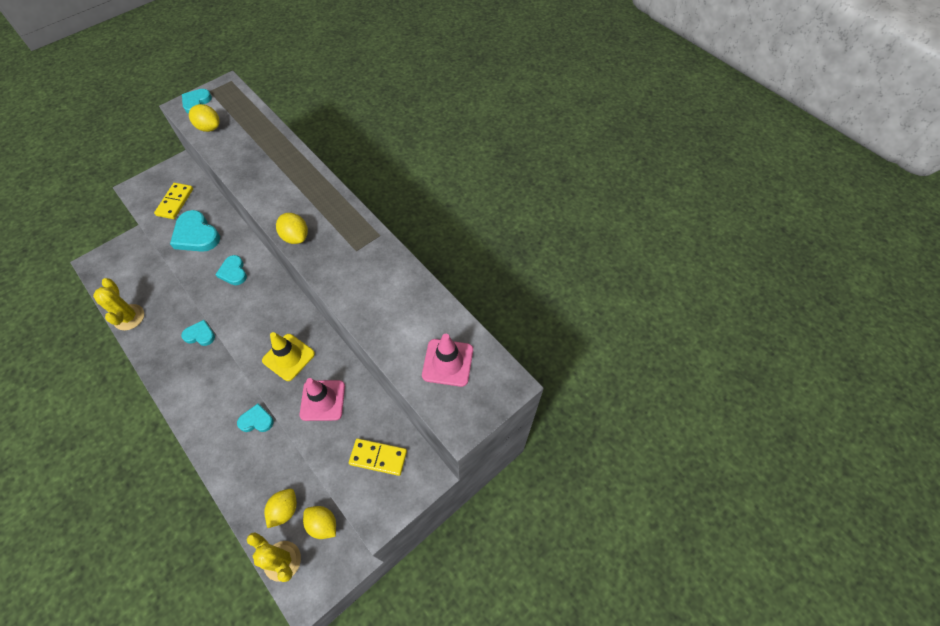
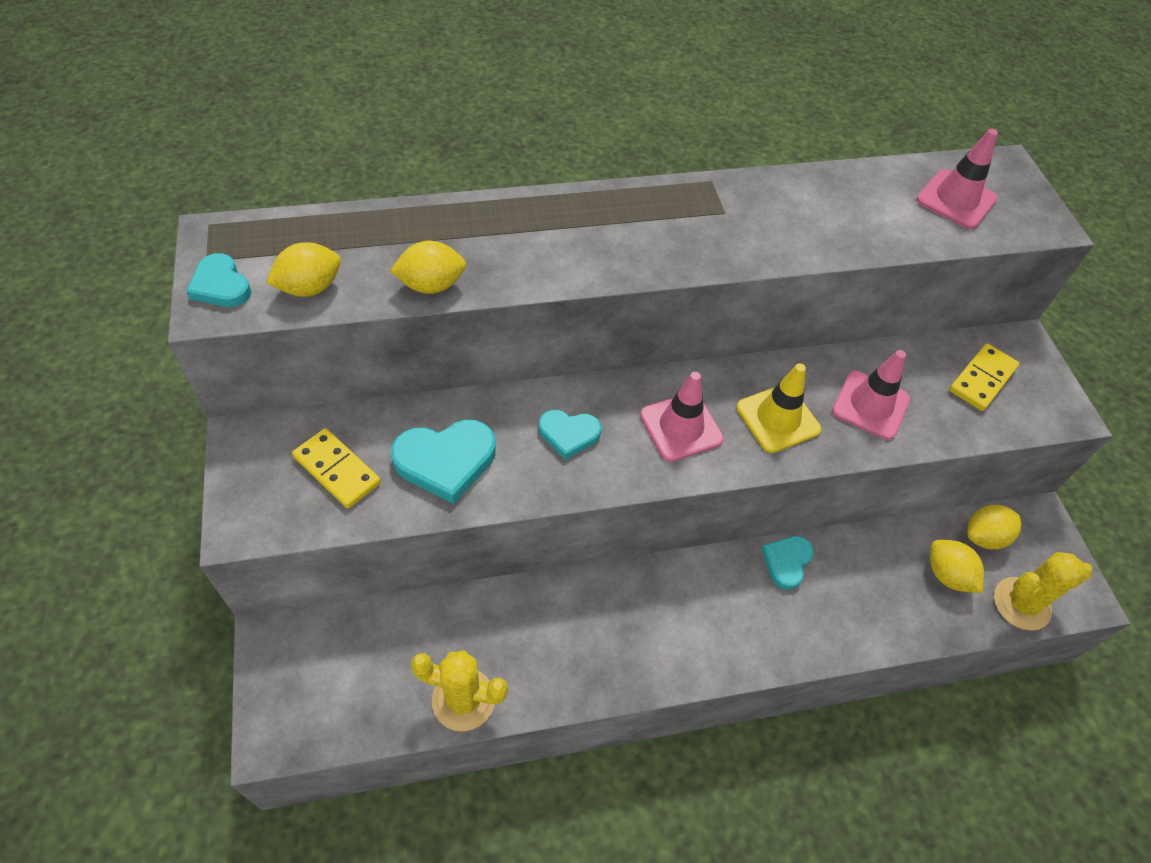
camera: 65 degrees left, 5 degrees down
turquoise heart [181,320,215,346] -> none
yellow lemon [276,213,308,244] -> yellow lemon moved to [390,241,466,294]
none -> pink traffic cone [640,372,724,462]

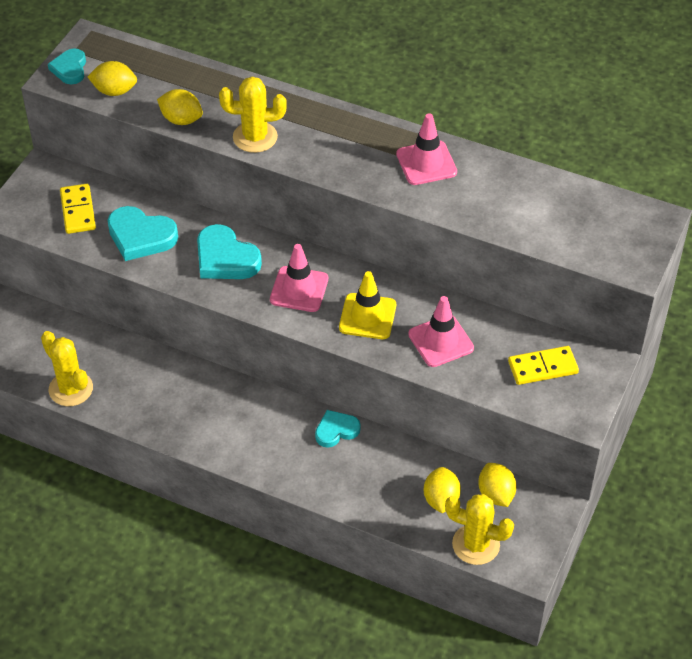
camera: 40 degrees right, 5 degrees down
turquoise heart [539,410,601,460] -> turquoise heart [197,224,262,279], size x1.60
pink traffic cone [916,129,998,229] -> pink traffic cone moved to [396,113,457,185]
yellow lemon [967,505,1021,549] -> yellow lemon turned 60 degrees clockwise [478,463,517,507]
none -> yellow cactus [219,77,287,153]

